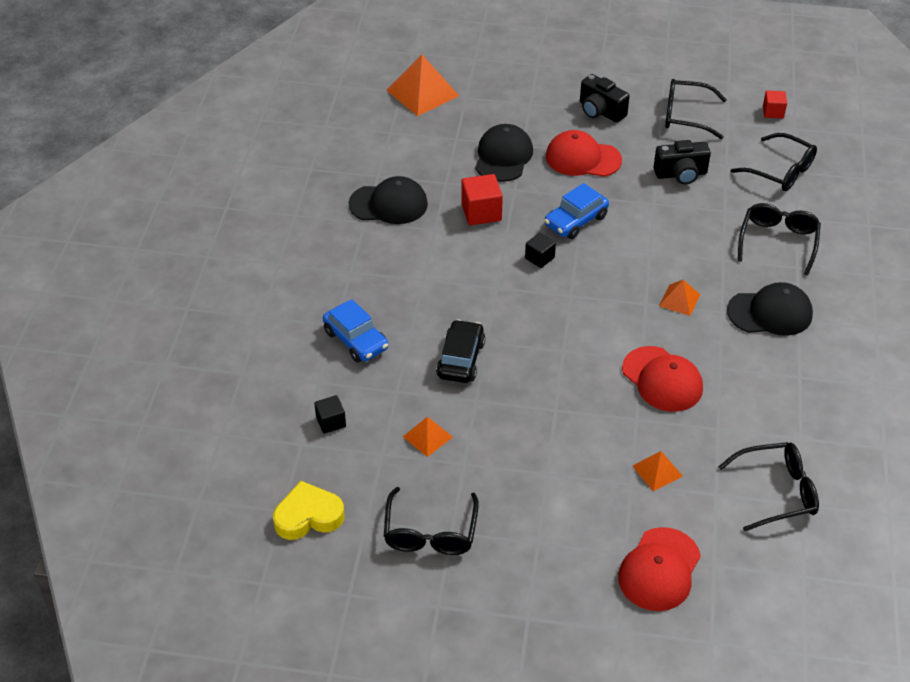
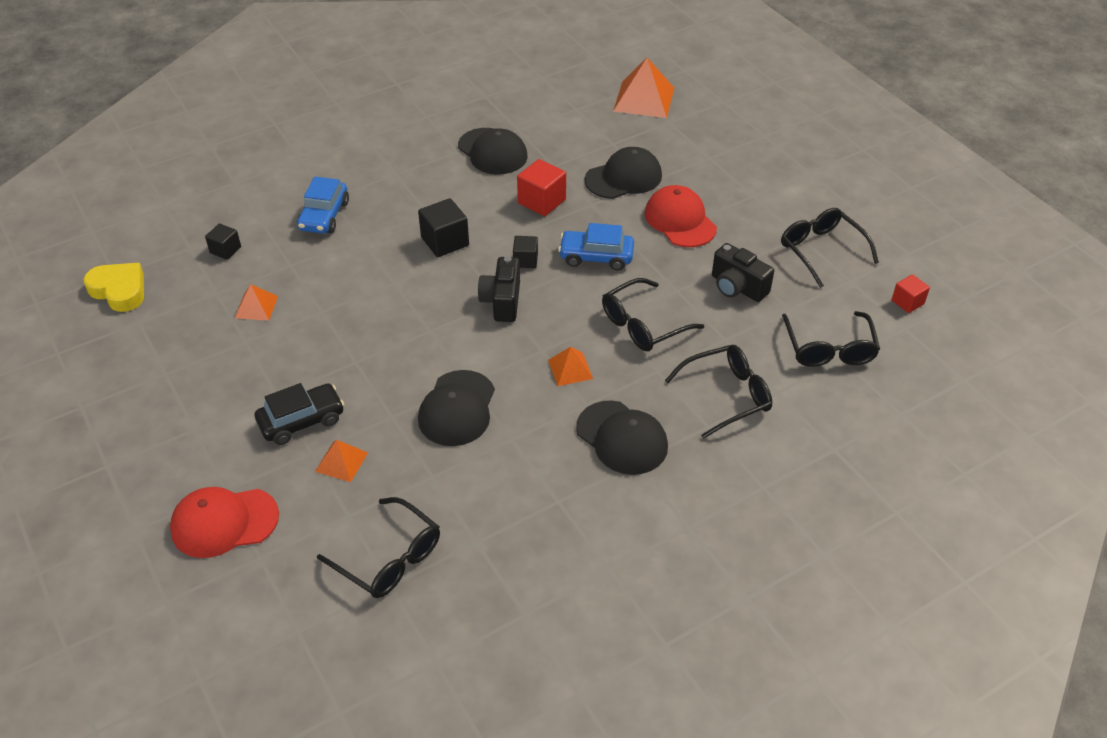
camera: 50 degrees right, 0 degrees up
black glasses [384,487,479,555] -> black glasses moved to [602,278,704,351]
black car [436,319,485,383] -> black car moved to [255,383,344,445]
black camera [580,74,630,123] -> black camera moved to [478,256,520,322]
red cap [622,346,703,412] -> black cap [418,370,495,446]
none -> black cube [418,198,469,257]

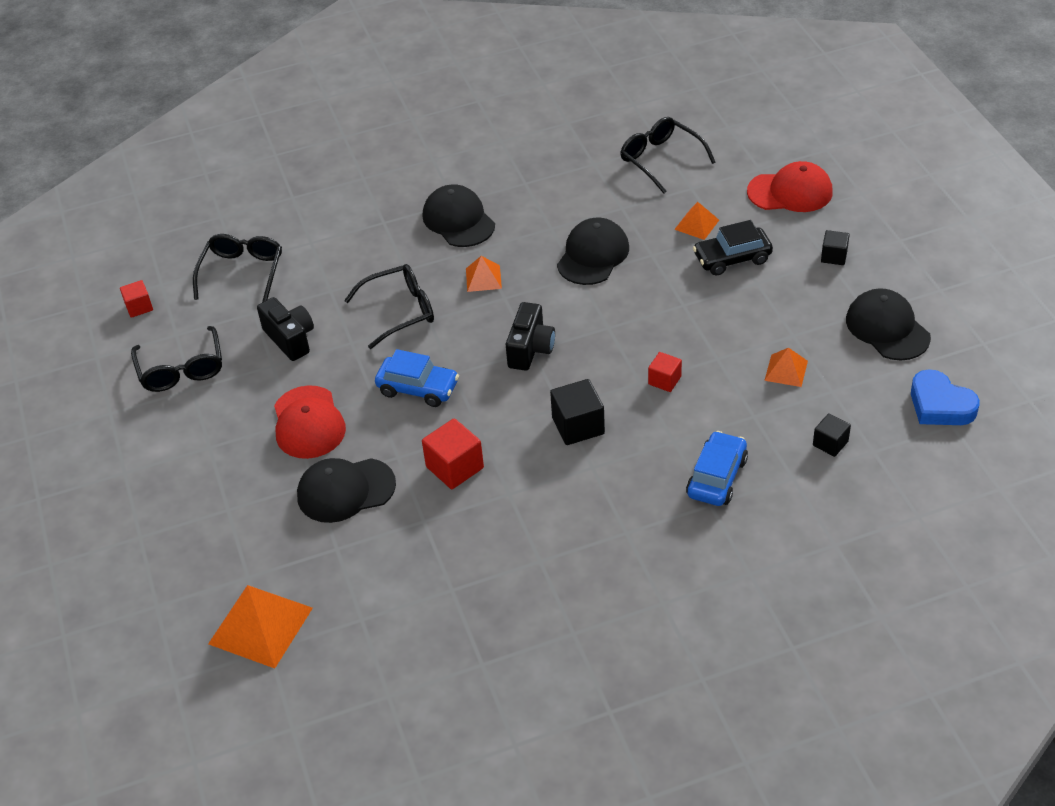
camera: 165 degrees left, 0 degrees up
yellow heart [83,263,144,312] -> blue heart [911,369,980,425]
black cap [458,128,528,175] -> black cap moved to [846,288,931,360]
black cube [513,236,538,268] -> black cube moved to [821,230,850,265]
black glasses [665,345,772,439] -> none
none -> red cube [648,352,682,392]

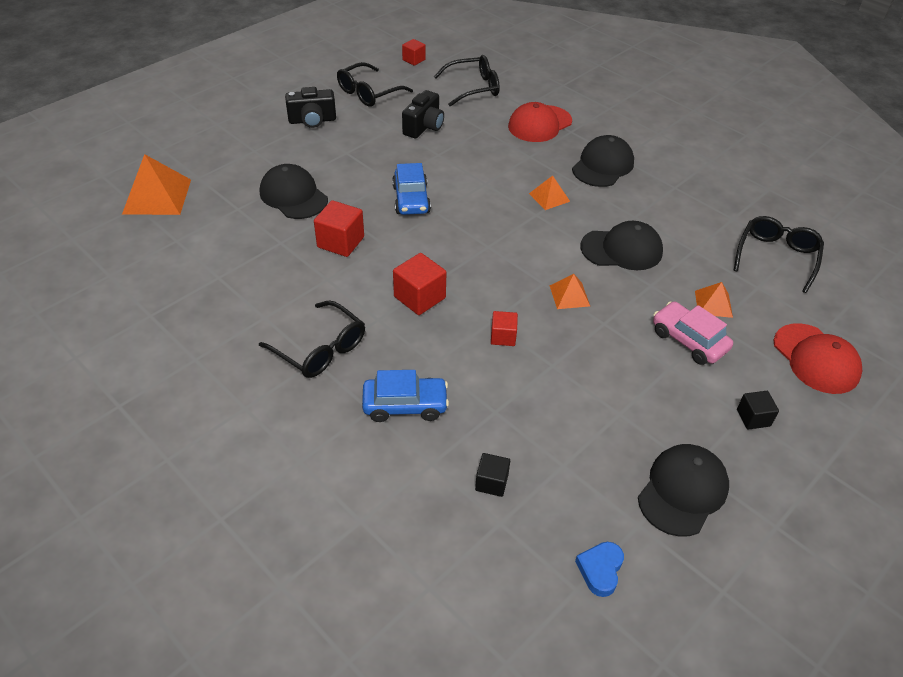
camera: 60 degrees right, 0 degrees up
red cap [274,385,346,459] -> red cap moved to [508,102,572,142]
black glasses [344,264,434,349] -> black glasses moved to [259,300,365,378]
black camera [506,302,555,371] -> black camera moved to [285,87,336,128]
black cube [550,379,605,445] -> red cube [393,253,447,315]
black car [693,220,773,276] -> pink car [653,301,733,365]
orange pyramid [764,348,808,387] -> orange pyramid moved to [550,274,590,309]
blue heart [911,369,980,425] -> blue heart [575,542,624,597], size x0.65

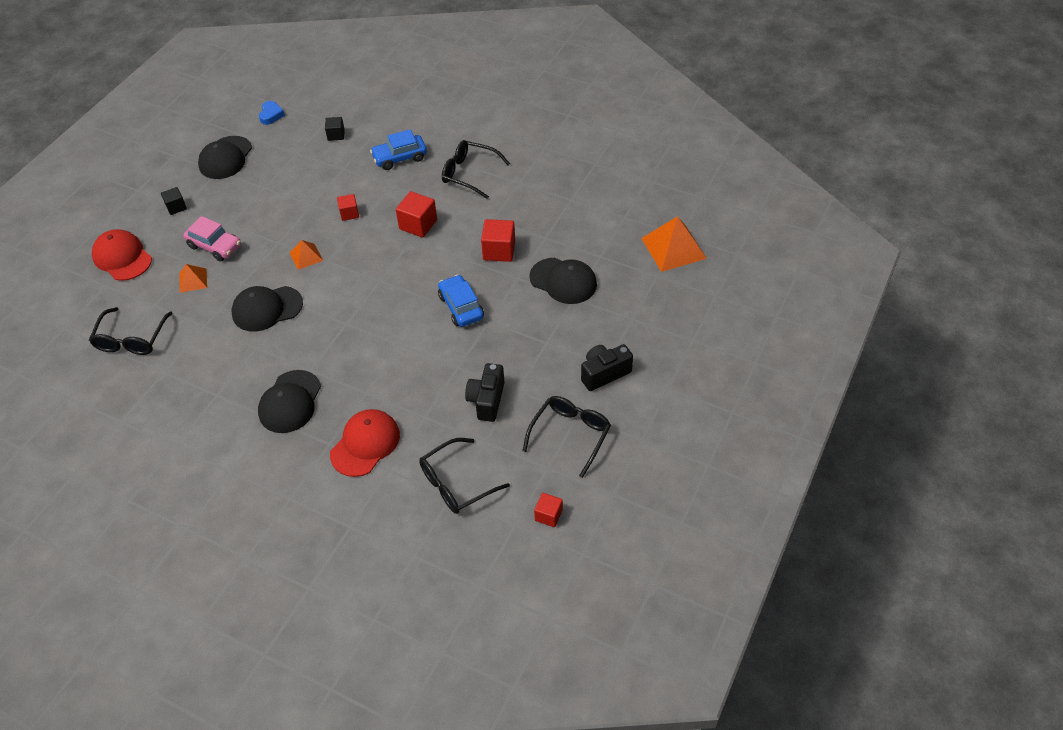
camera: 165 degrees right, 5 degrees up
orange pyramid [529,175,570,210] -> none

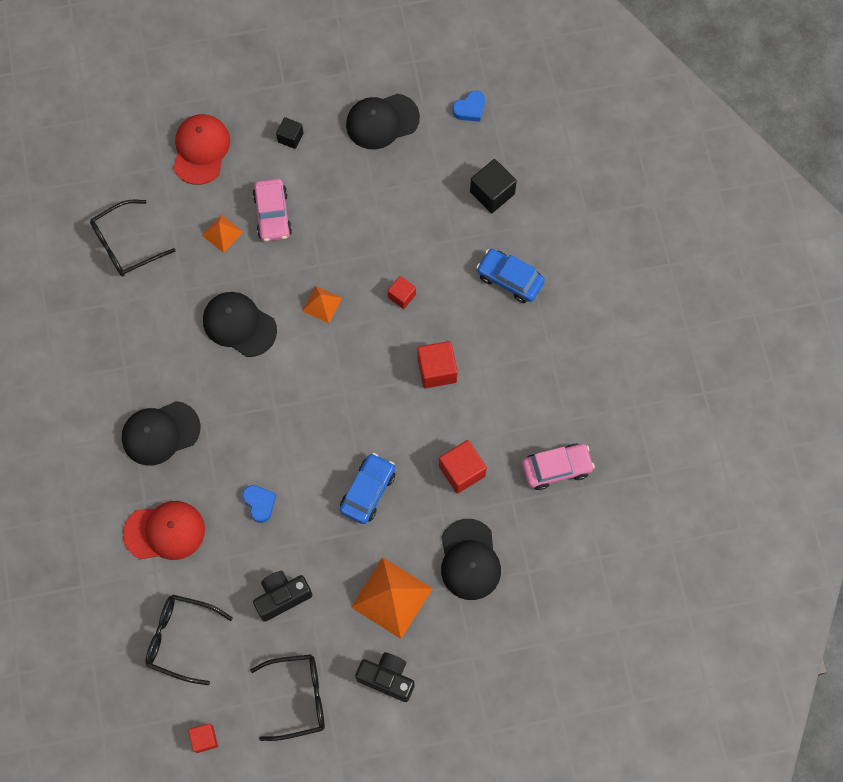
camera: 50 degrees right, 20 degrees up
black cube [325,117,345,141] -> black cube [470,159,517,213], size x1.62
black glasses [442,140,510,199] -> none
orange pyramid [641,216,707,272] -> orange pyramid moved to [351,558,433,639]
none -> blue heart [242,485,277,523]
none -> pink car [522,444,595,490]

